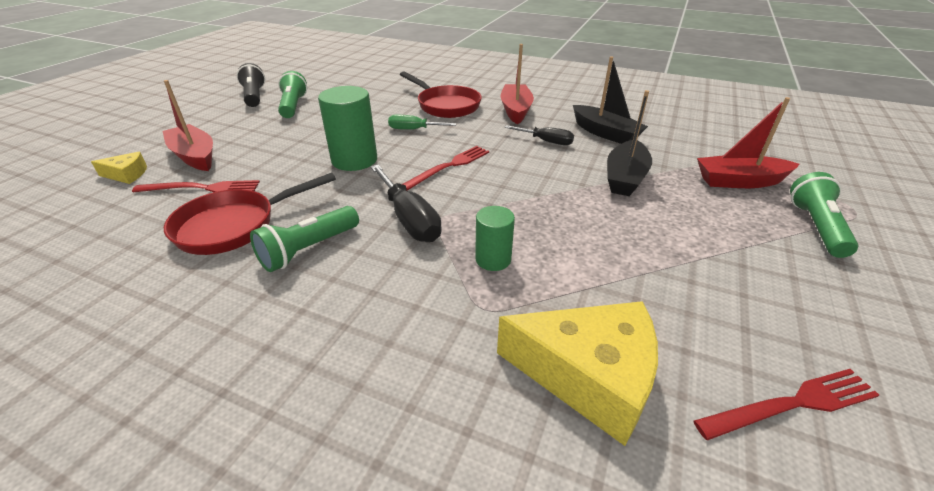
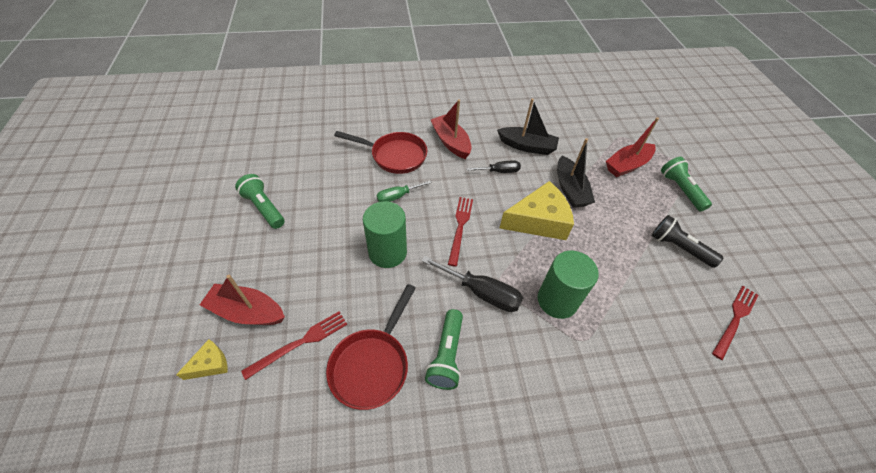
camera: 35 degrees left, 15 degrees up
black flashlight [237,63,265,107] -> black flashlight moved to [651,215,724,268]
green cylinder [475,206,515,271] -> green cylinder [538,251,599,319], size x1.71
yellow cheese [497,301,658,446] -> yellow cheese moved to [500,181,574,240]

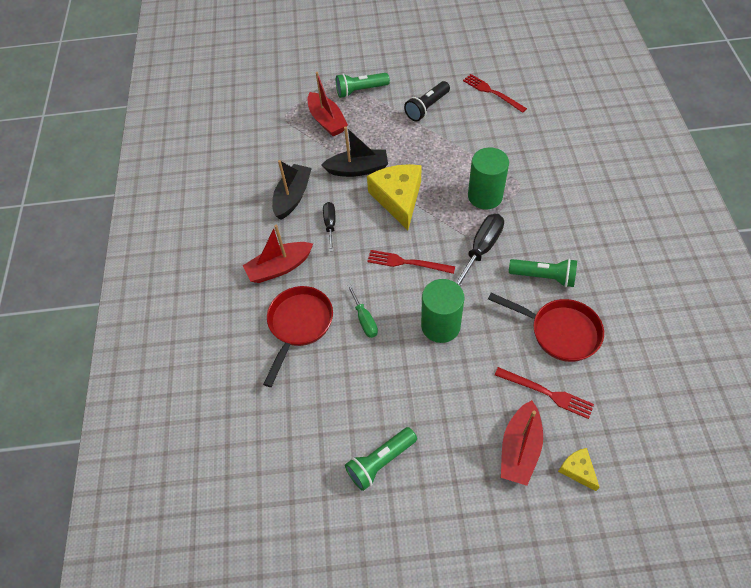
camera: 80 degrees left, 5 degrees up
red fork [241,311,347,380] -> red fork turned 150 degrees clockwise [495,367,594,419]

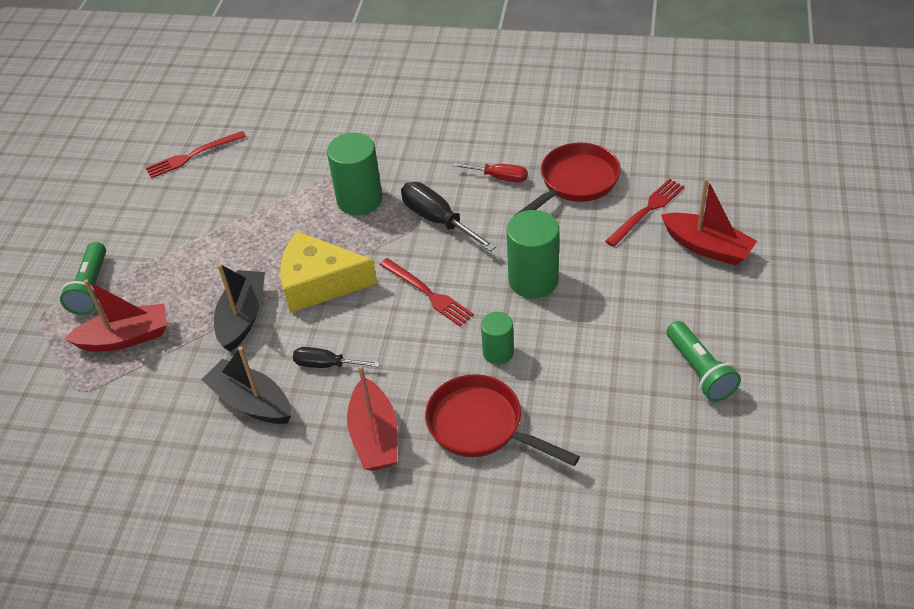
camera: 75 degrees left, 10 degrees down
green screwdriver [347,284,378,338] -> green cylinder [481,312,514,365]
red fork [367,250,455,274] -> red fork turned 75 degrees counterclockwise [380,258,474,326]
black flashlight [404,81,450,121] -> none
green flashlight [509,258,577,287] -> red screwdriver [453,163,528,182]
yellow cheese [558,448,600,491] -> none

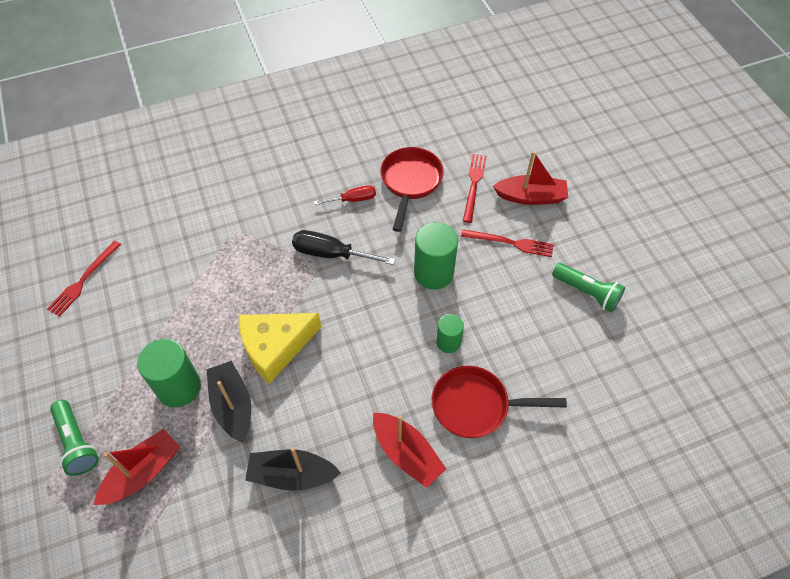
camera: 35 degrees left, 10 degrees up
black screwdriver [293,347,380,368] -> none
green cylinder [327,133,383,215] -> green cylinder moved to [137,339,201,407]
red fork [380,258,474,326] -> red fork moved to [461,229,554,257]

